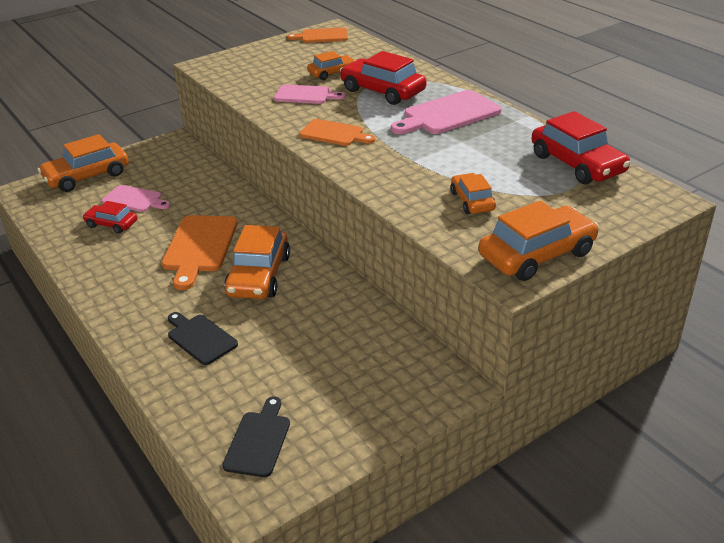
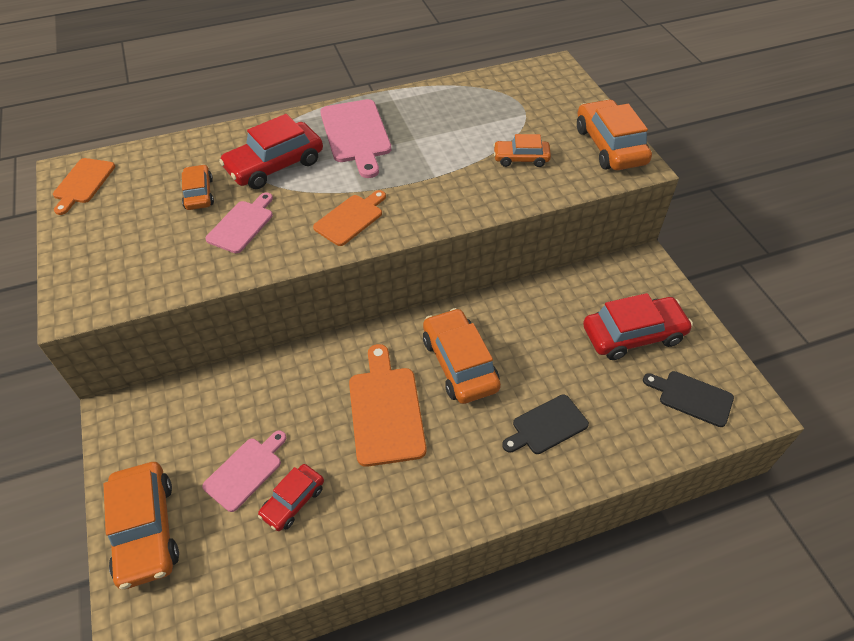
camera: 75 degrees left, 15 degrees up
orange cutting board [162,215,238,290] -> orange cutting board turned 120 degrees counterclockwise [349,344,426,467]
orange car [224,225,290,299] -> orange car turned 135 degrees counterclockwise [423,308,501,404]
red car [531,111,631,184] -> red car moved to [583,293,693,360]

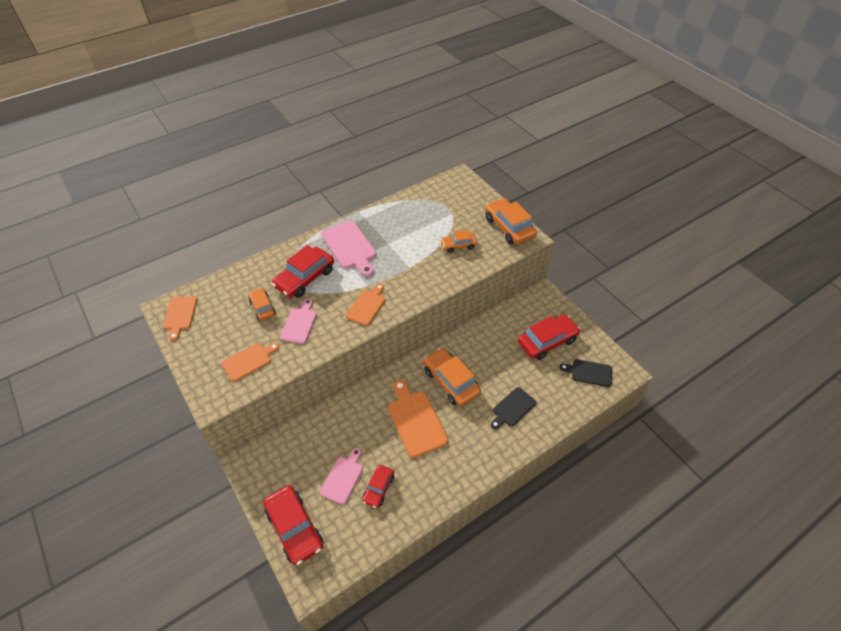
camera: 15 degrees left, 0 degrees up
orange car [104,462,179,589] -> red car [263,485,323,565]
none -> orange cutting board [221,343,279,382]

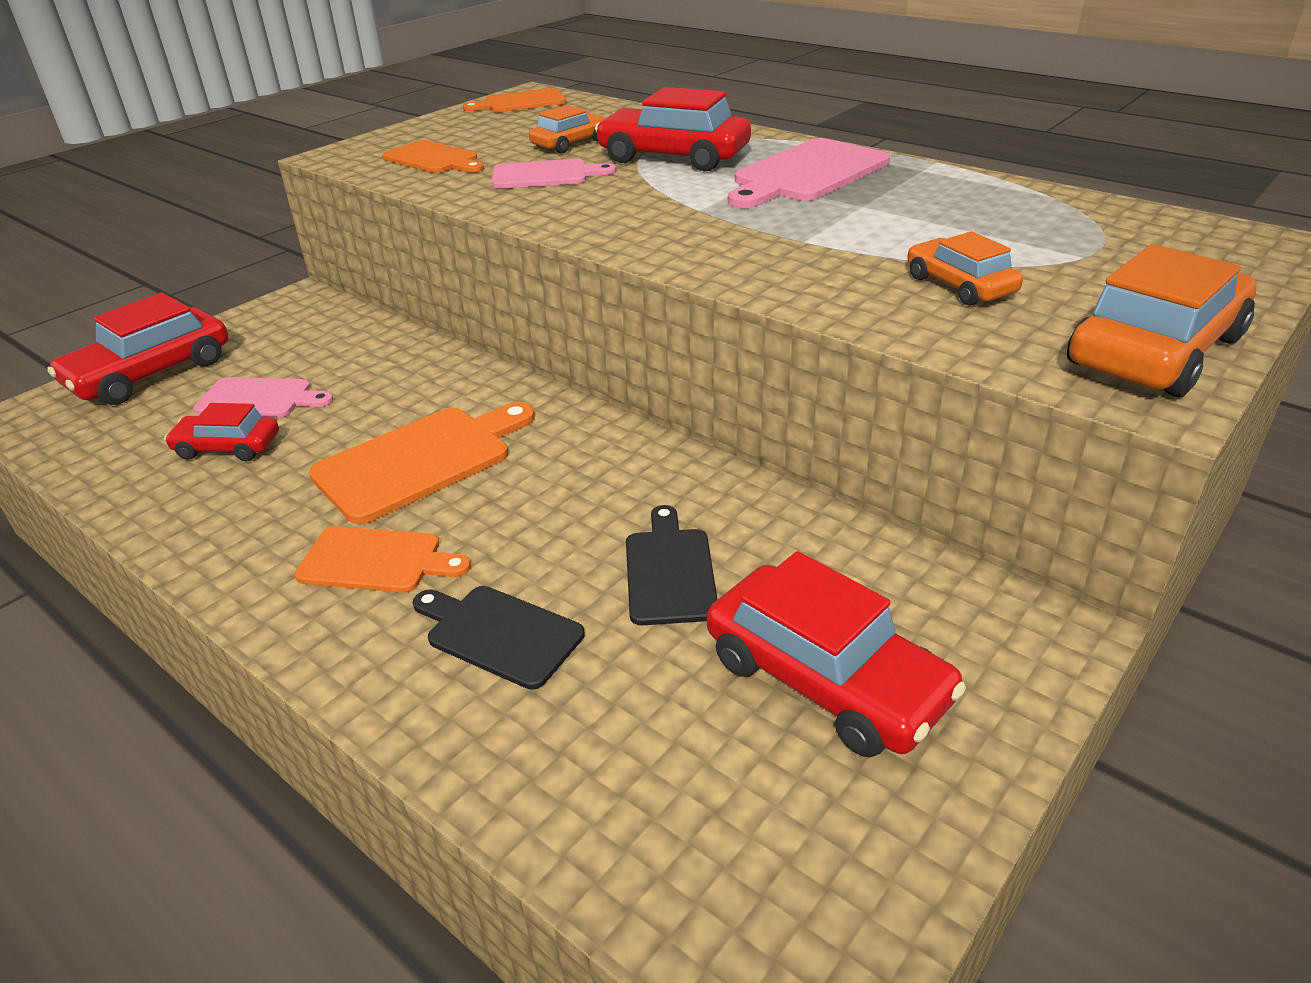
camera: 75 degrees right, 15 degrees down
orange cutting board [346,284,385,326] -> orange cutting board moved to [295,526,471,593]
orange car [423,348,481,406] -> none
black cutting board [559,359,612,387] -> black cutting board moved to [626,505,718,625]

